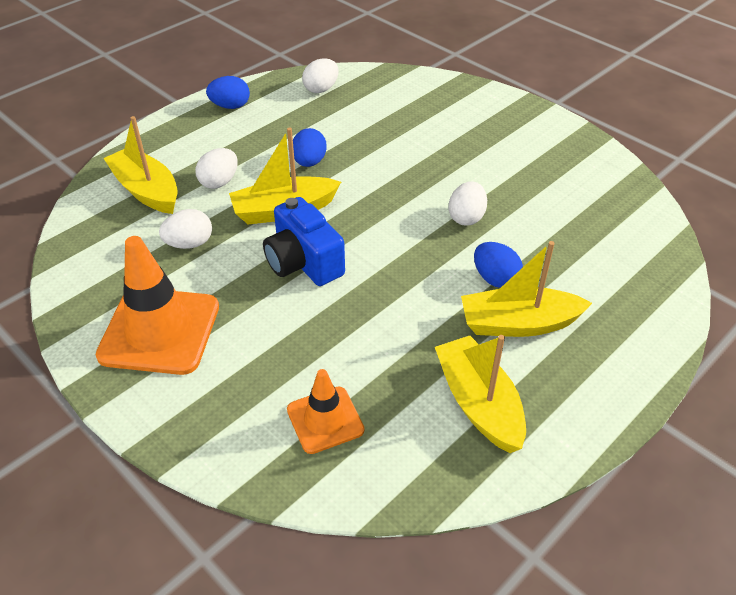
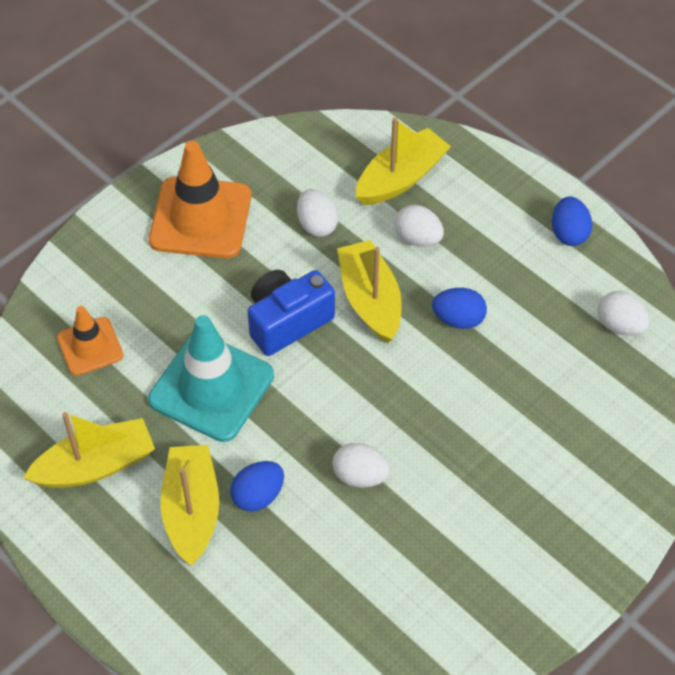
camera: 90 degrees right, 10 degrees up
none -> turquoise traffic cone [148,315,274,442]

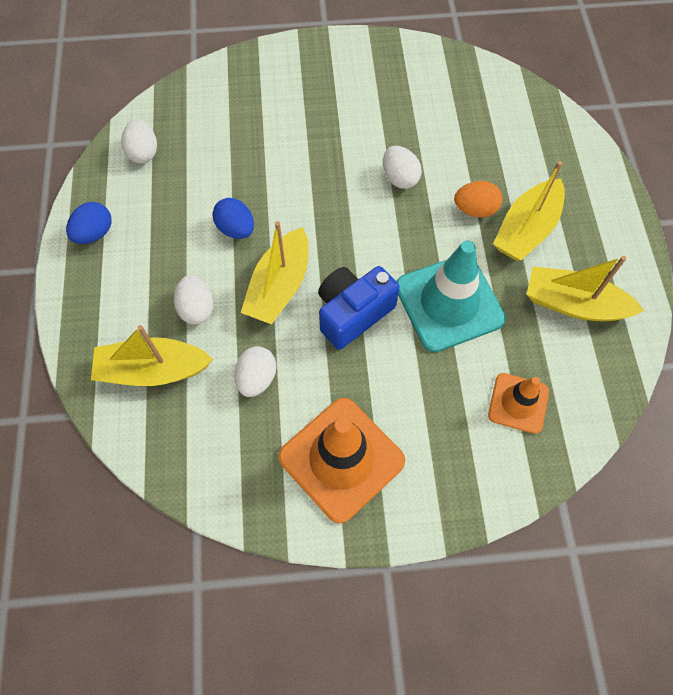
camera: 140 degrees left, 10 degrees up
blue egg [230,461,284,512] -> orange egg [454,181,503,218]
blue camera [247,270,335,356] -> blue camera turned 135 degrees clockwise [318,266,399,350]

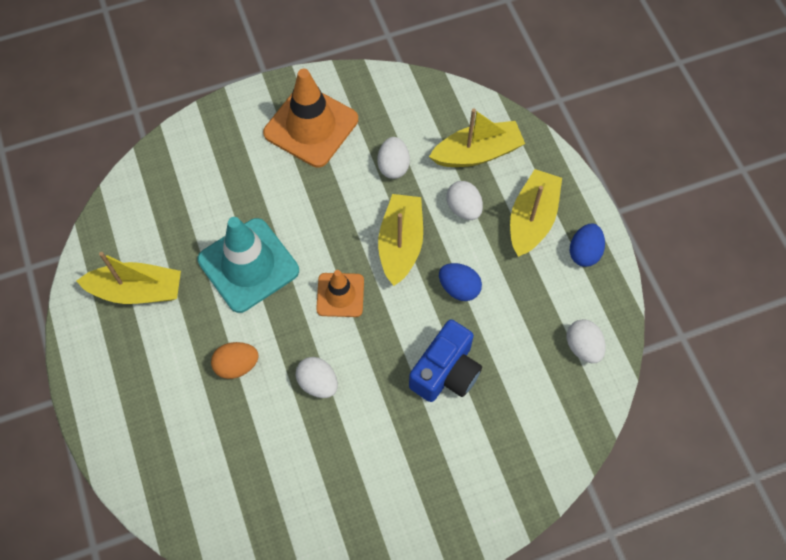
camera: 165 degrees right, 0 degrees up
blue camera [318,266,399,350] -> blue camera moved to [409,319,482,402]
orange traffic cone [488,373,549,434] -> orange traffic cone moved to [316,270,364,317]
yellow boat [493,161,565,261] -> yellow boat moved to [510,169,562,257]

